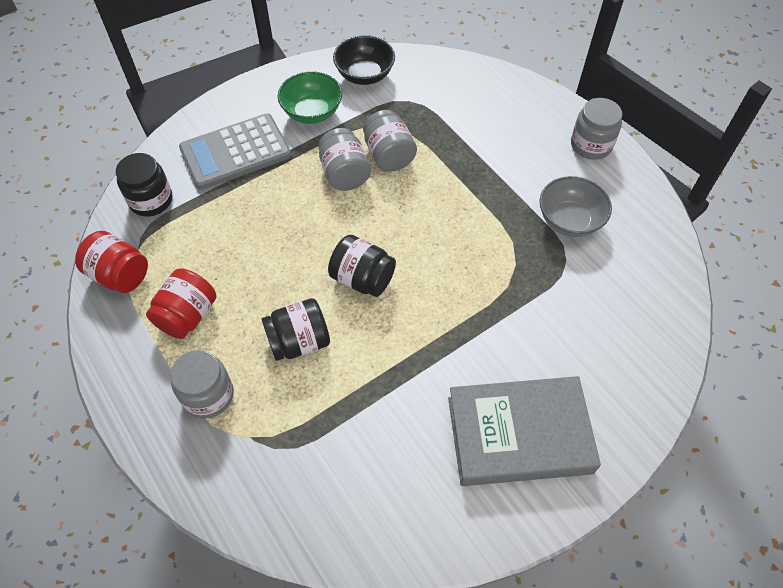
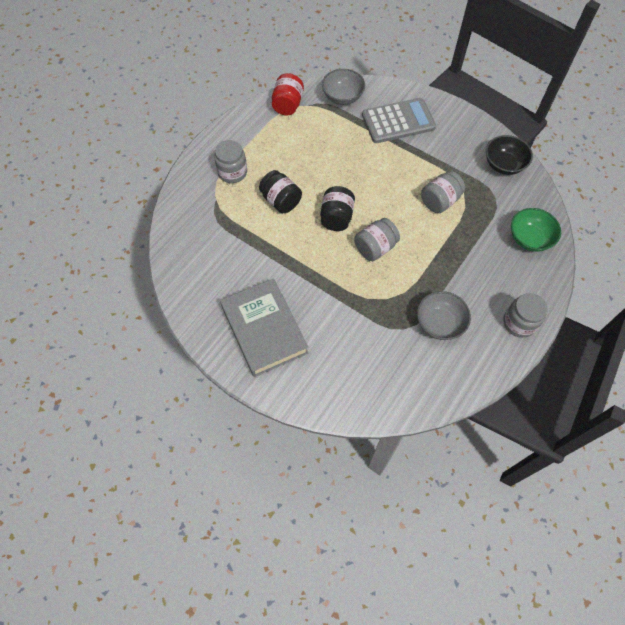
camera: 70 degrees right, 5 degrees up
black jar [116,153,173,217] -> grey bowl [322,69,365,105]
red jar [146,268,216,339] -> none
grey calculator [179,113,291,190] -> grey calculator turned 120 degrees clockwise [362,98,436,143]
green bowl [277,71,342,124] -> green bowl moved to [511,208,561,252]
grey jar [318,128,371,191] -> grey jar moved to [354,218,400,261]

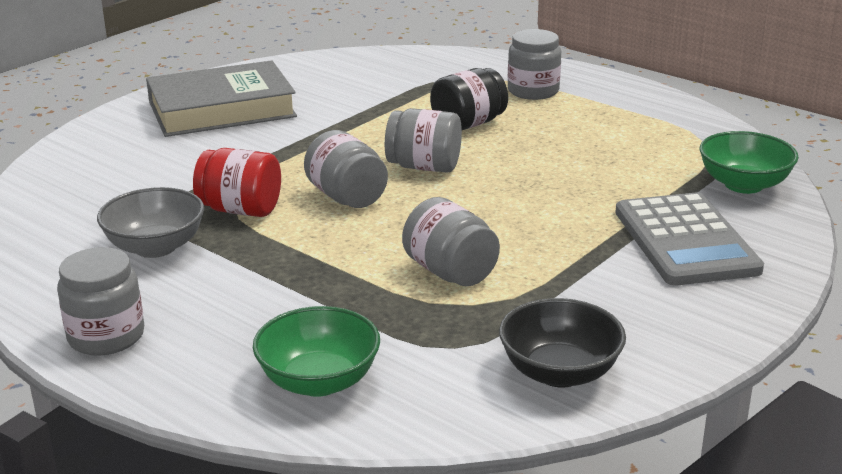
camera: 95 degrees right, 35 degrees down
red jar [272,73,304,115] -> red jar moved to [193,148,281,217]
black jar [320,186,355,231] -> grey jar [385,108,462,172]
grey bowl [322,69,365,105] -> green bowl [700,131,799,194]

